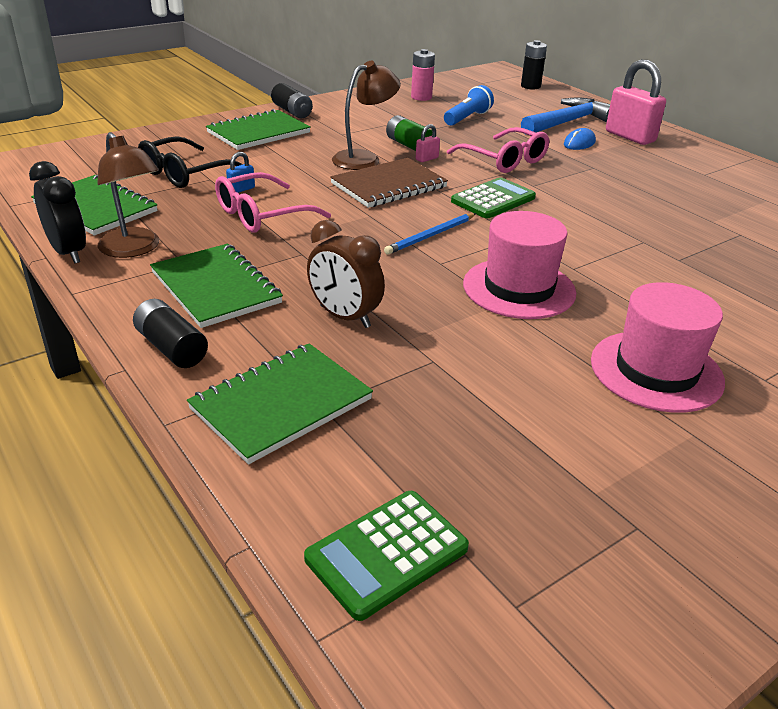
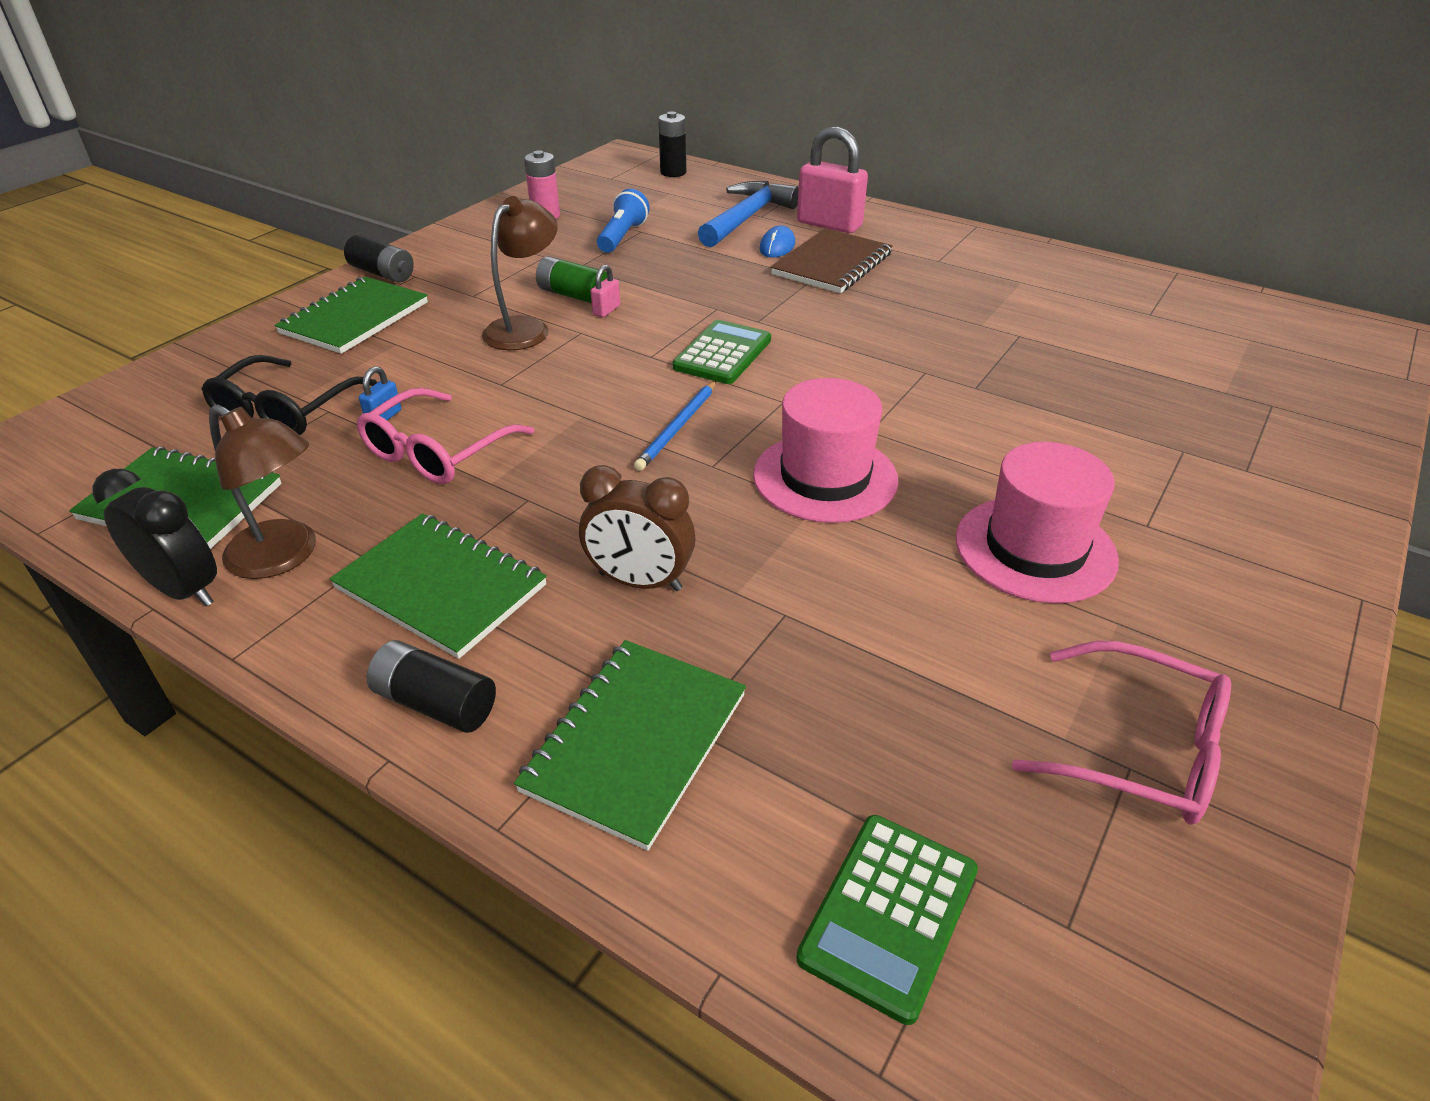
camera: 20 degrees left, 5 degrees up
brown notebook [330,158,448,208] -> brown notebook moved to [771,228,893,293]
pink glasses [447,127,549,173] -> pink glasses moved to [1012,641,1231,825]

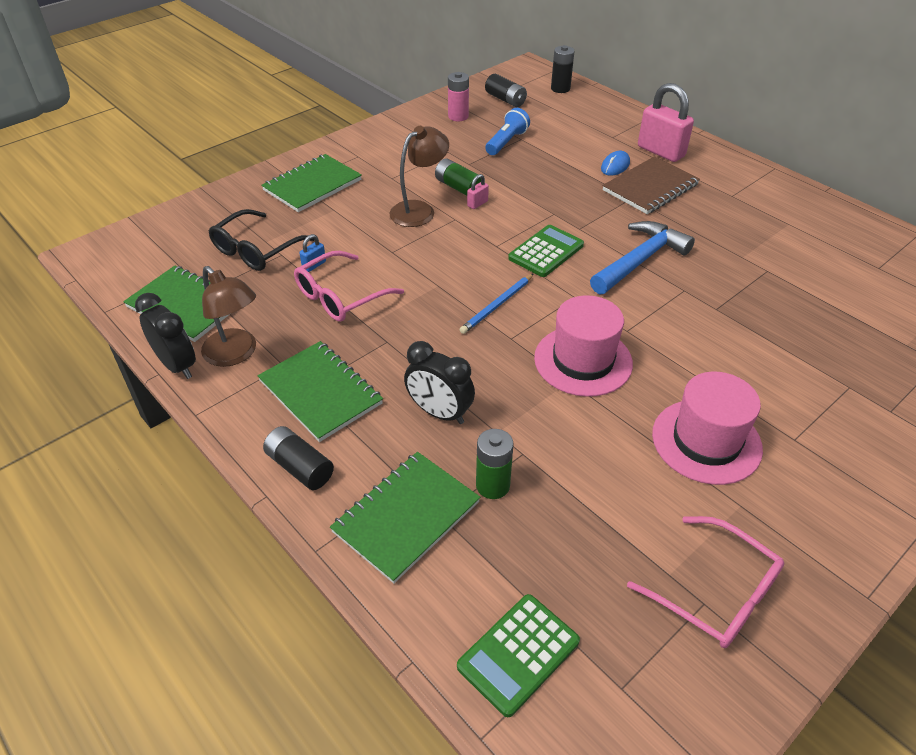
camera: 15 degrees right, 5 degrees up
black battery [344,235,414,282] -> black battery moved to [485,74,527,107]
brown clock [579,465,696,591] -> black clock [404,341,475,424]
blue hammer [698,181,799,247] -> blue hammer moved to [590,221,695,294]
none -> green battery [476,429,514,499]

